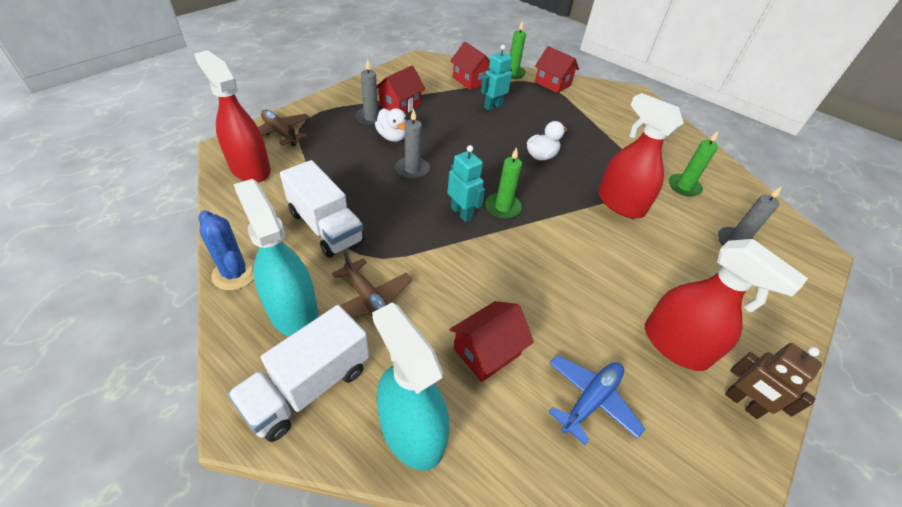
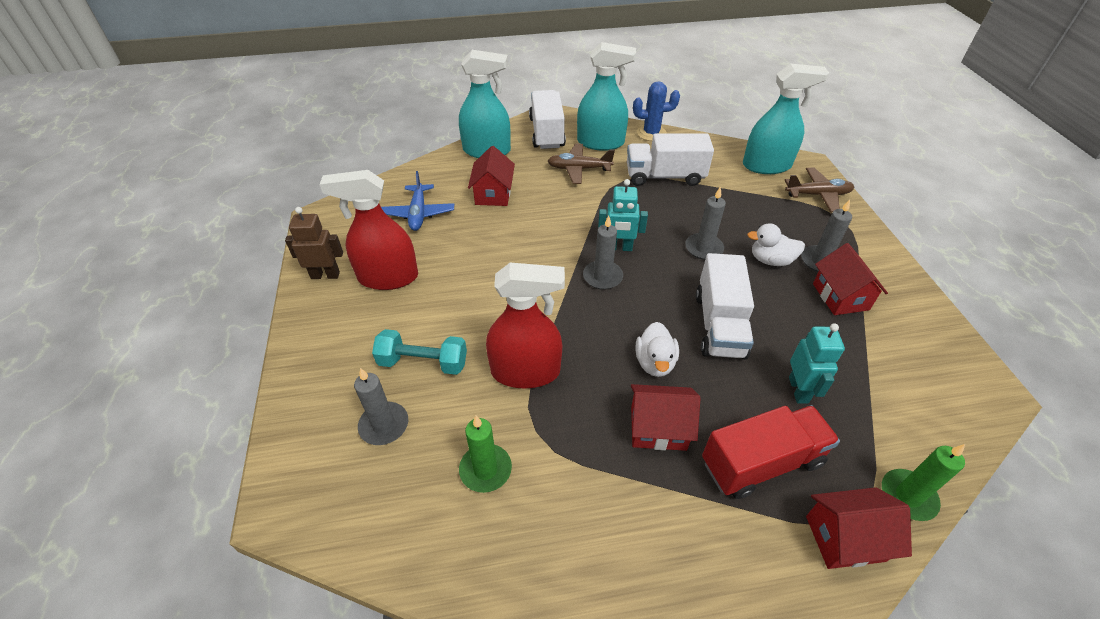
camera: 135 degrees right, 0 degrees up
red spray bottle [194,50,271,182] -> turquoise spray bottle [743,64,829,174]
red house [450,42,490,90] -> red house moved to [631,384,701,451]
green candle [486,147,522,219] -> grey candle [583,216,623,290]
none -> turquoise dumbbell [372,329,467,375]
none -> white truck [696,253,754,359]
none -> red truck [702,405,840,499]

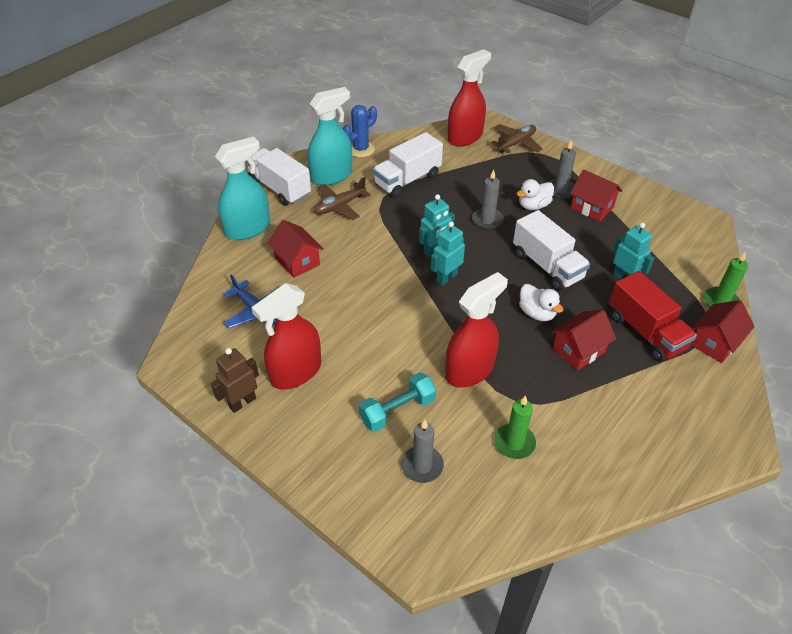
camera: 40 degrees left, 0 degrees up
grey candle [583,216,623,290] -> turquoise robot [431,221,465,286]
red truck [702,405,840,499] -> red truck turned 120 degrees clockwise [609,271,697,362]
turquoise spray bottle [743,64,829,174] -> red spray bottle [448,49,491,146]

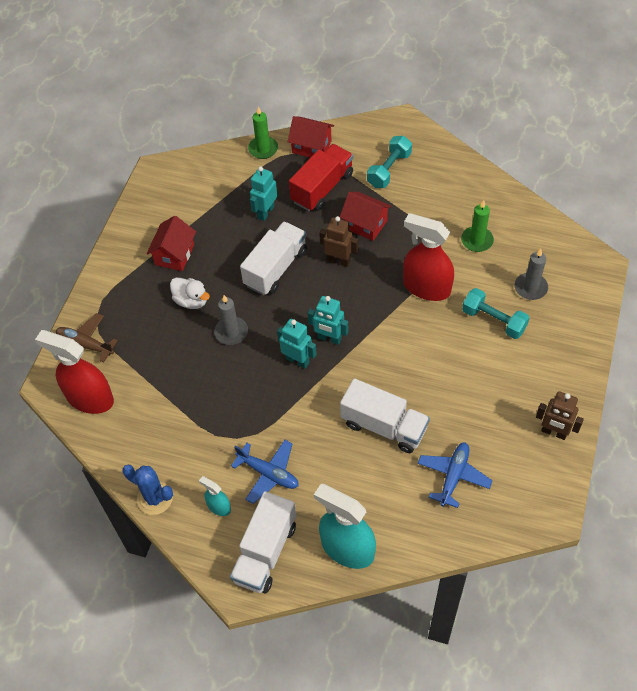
camera: 110 degrees left, 10 degrees up
red spray bottle [251,283,321,390] -> none
red house [268,220,323,278] -> none
turquoise spray bottle [308,87,352,185] -> turquoise spray bottle [199,476,231,516], size x0.48
brown plane [314,177,371,220] -> blue plane [231,440,299,504]
white truck [373,132,443,198] -> white truck moved to [340,378,430,453]
white duck [519,284,563,321] -> brown robot [319,216,358,267]
grey candle [549,140,576,199] -> none
none -> turquoise dumbbell [367,136,412,188]

